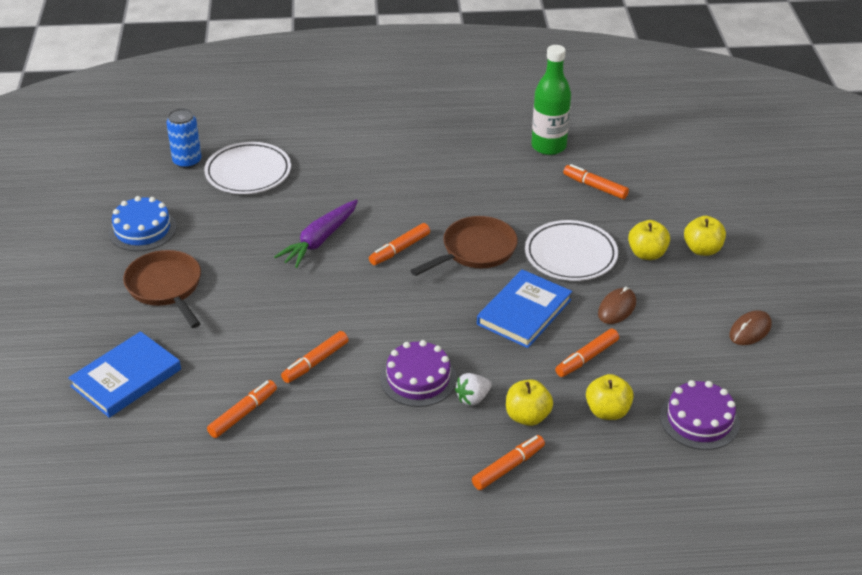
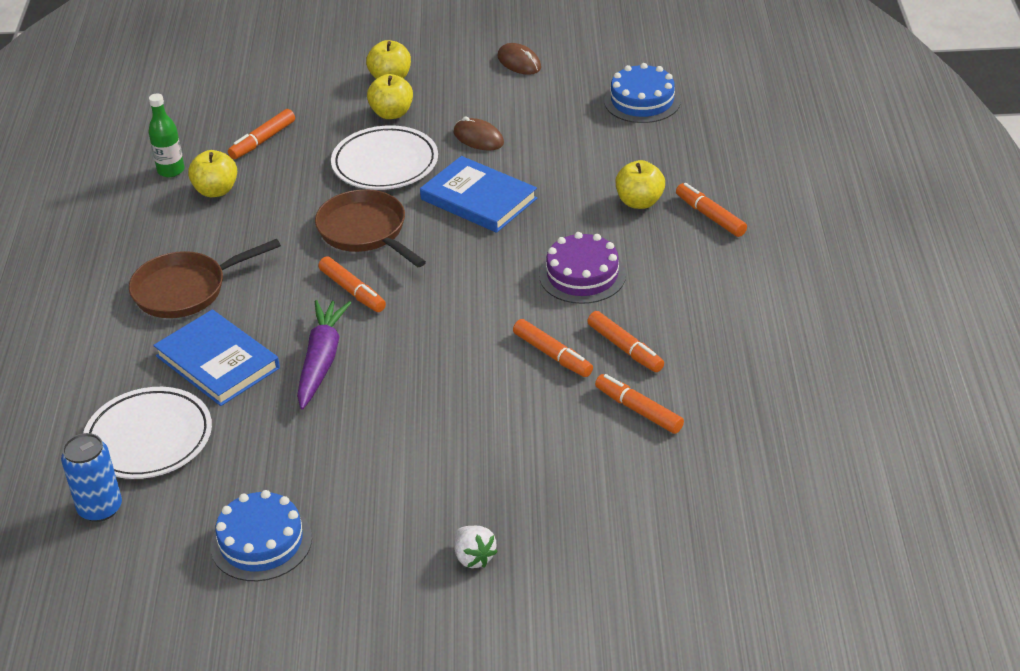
camera: 85 degrees left, 0 degrees up
blue book [68,331,181,418] -> blue book moved to [153,310,280,406]
brown pan [123,250,201,328] -> brown pan moved to [129,239,281,318]
purple carrot [274,200,358,268] -> purple carrot turned 120 degrees counterclockwise [297,300,351,410]
white strawberry [455,373,492,406] -> white strawberry moved to [454,526,498,568]
green bottle [532,45,571,155] -> green bottle [149,94,184,177], size x0.61
orange marker [555,329,619,377] -> orange marker moved to [587,311,664,372]
yellow apple [586,374,634,420] -> yellow apple moved to [188,150,237,197]
purple cake [660,380,740,450] -> blue cake [604,63,681,123]

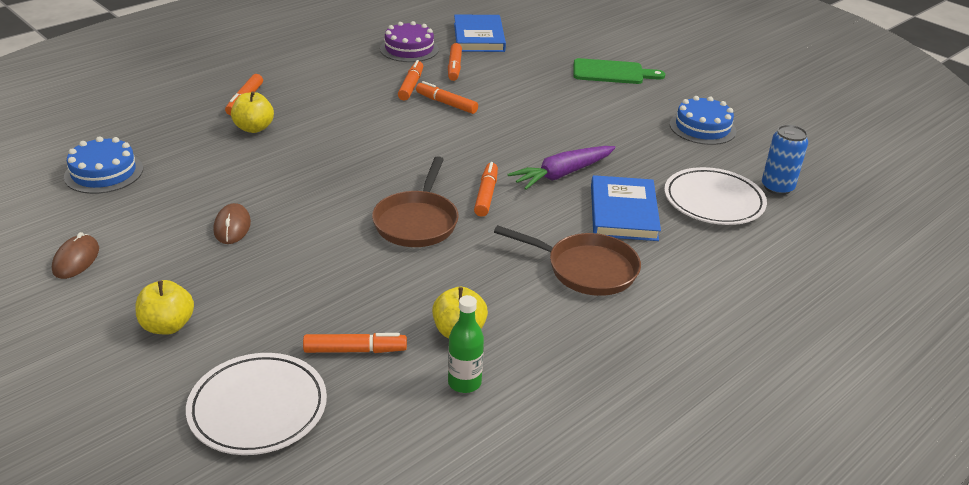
camera: 135 degrees left, 5 degrees down
white plate [331,125,438,190] -> white plate moved to [186,353,327,455]
yellow apple [367,74,413,119] -> none
blue book [420,156,537,233] -> blue book moved to [454,14,506,52]
white strawberry [454,526,498,568] -> green cutting board [573,58,665,84]
orange marker [513,319,593,377] -> orange marker turned 60 degrees counterclockwise [416,81,478,114]
purple cake [539,232,626,304] -> purple cake moved to [380,21,439,62]

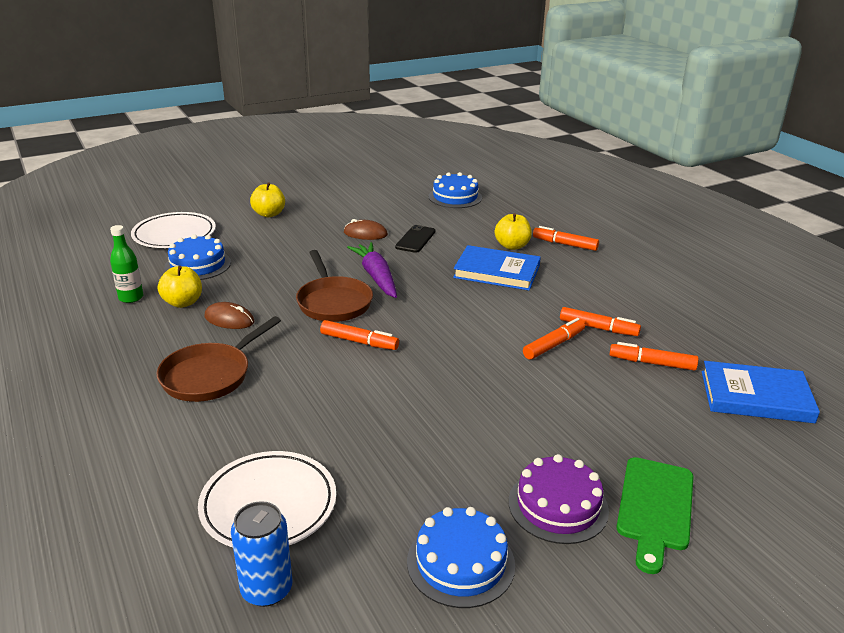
camera: 105 degrees right, 5 degrees down
brown mouse [52,232,99,279] -> brown mouse moved to [205,302,254,329]
orange marker [303,333,407,353] -> blue cake [164,234,231,280]
brown pan [372,156,459,247] -> brown pan turned 135 degrees counterclockwise [296,250,373,322]
purple cake [380,21,439,62] -> purple cake moved to [508,454,609,544]
purple carrot [507,146,615,190] -> purple carrot moved to [347,242,397,298]
blue book [591,175,661,241] -> blue book moved to [453,245,541,290]
none -> black phone [395,225,435,253]

